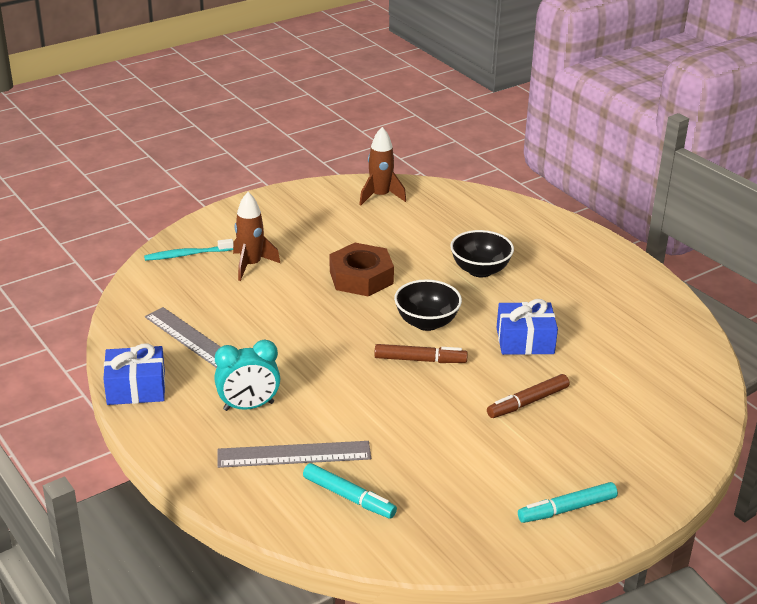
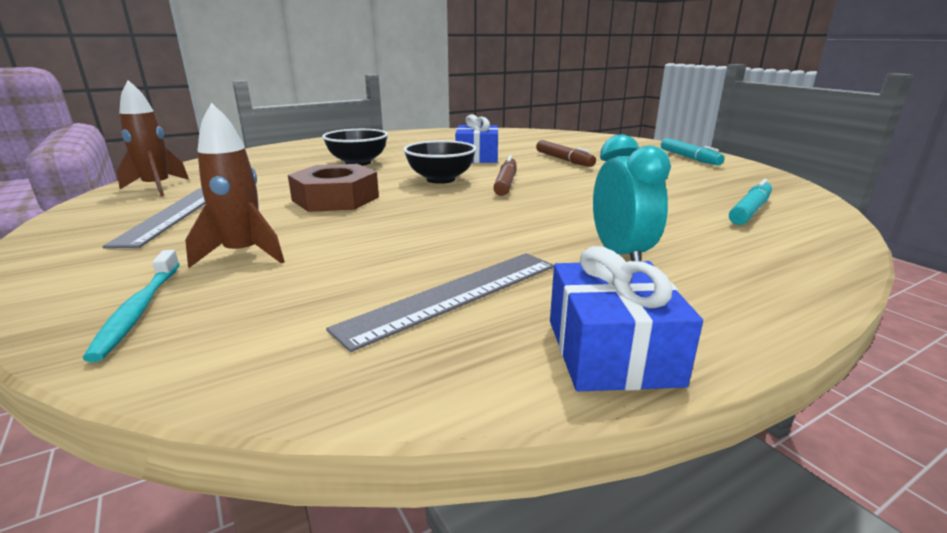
camera: 85 degrees left, 10 degrees down
grey ruler [217,441,371,468] -> grey ruler moved to [102,188,206,249]

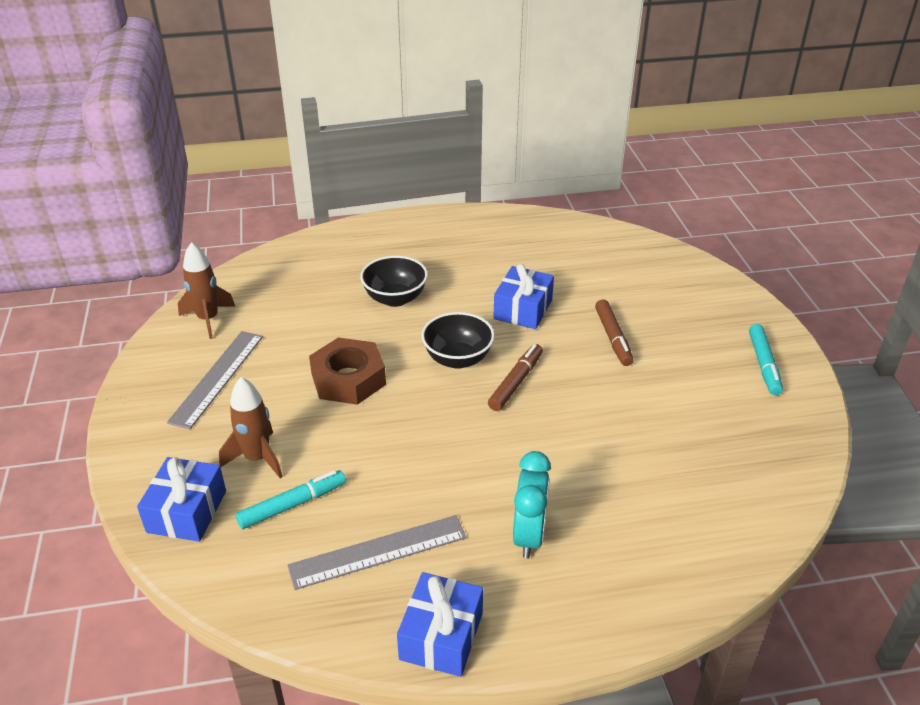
camera: 20 degrees right, 15 degrees up
turquoise toothbrush [83,250,180,362] -> blue gift [137,457,226,542]
turquoise marker [729,179,772,225] -> turquoise marker moved to [236,470,346,529]

